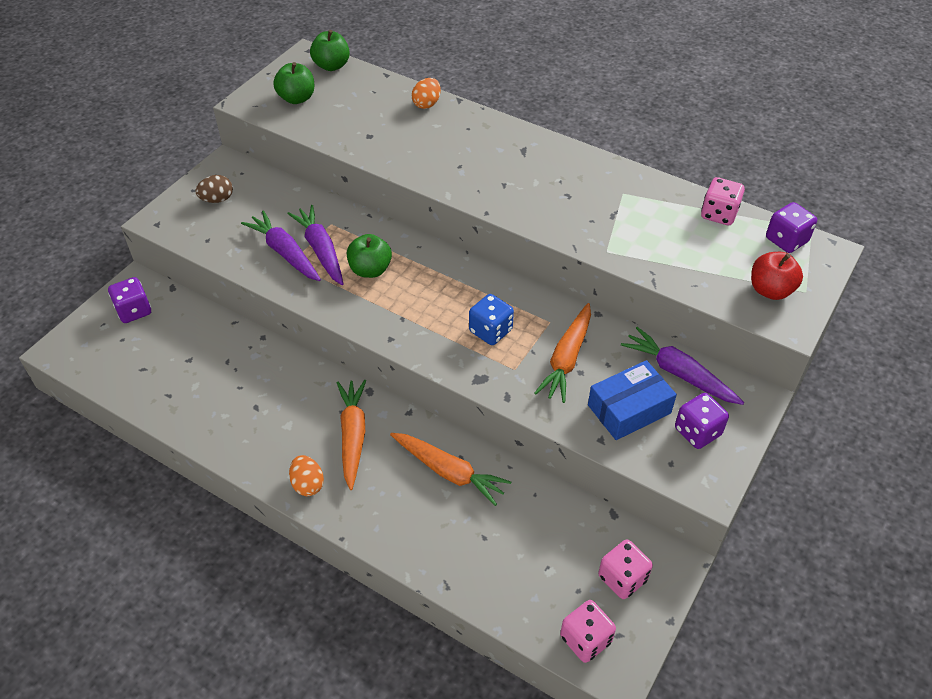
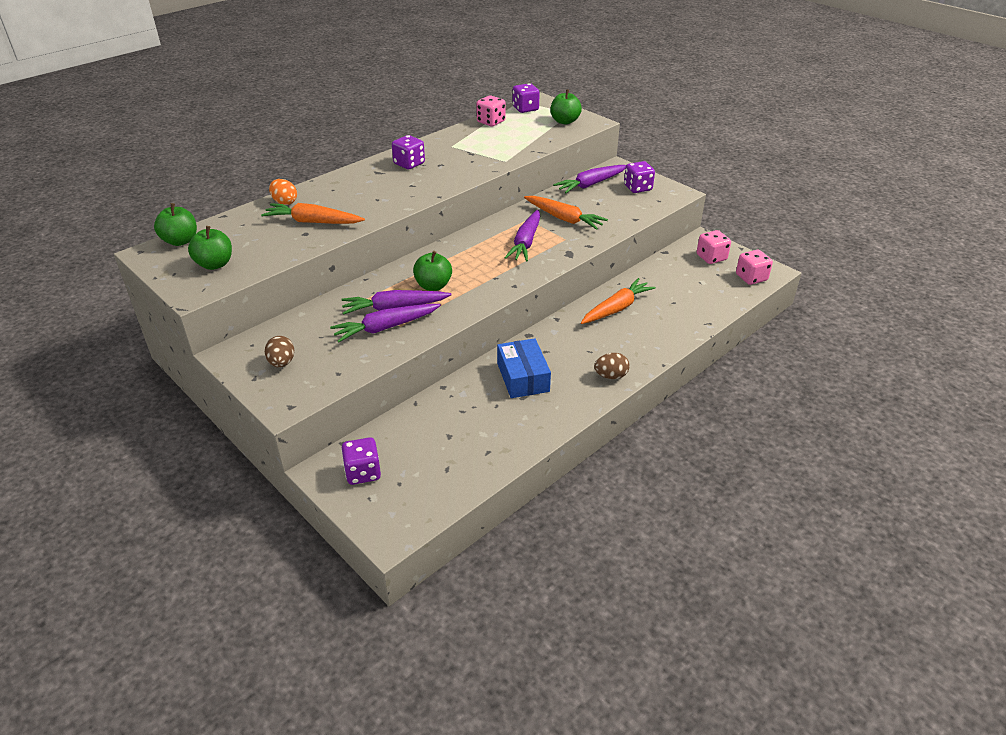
camera: 75 degrees left, 10 degrees down
orange egg [289,455,324,496] -> brown egg [594,353,630,379]
orange carrot [337,380,366,490] -> orange carrot moved to [261,203,365,224]
blue dice [469,294,514,345] -> purple carrot [505,209,540,262]
blue box [588,360,677,440] -> blue box moved to [497,338,551,398]
red apple [751,252,803,300] -> green apple [550,89,582,124]
none -> purple dice [392,135,425,169]

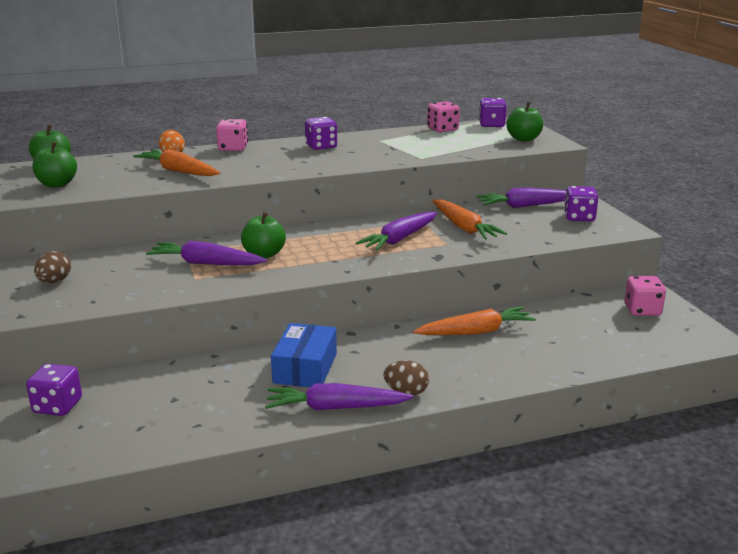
camera: 25 degrees right, 15 degrees down
purple carrot [330,304,441,343] -> purple carrot moved to [265,383,413,410]
pink dice [736,250,773,285] -> pink dice moved to [216,119,248,151]

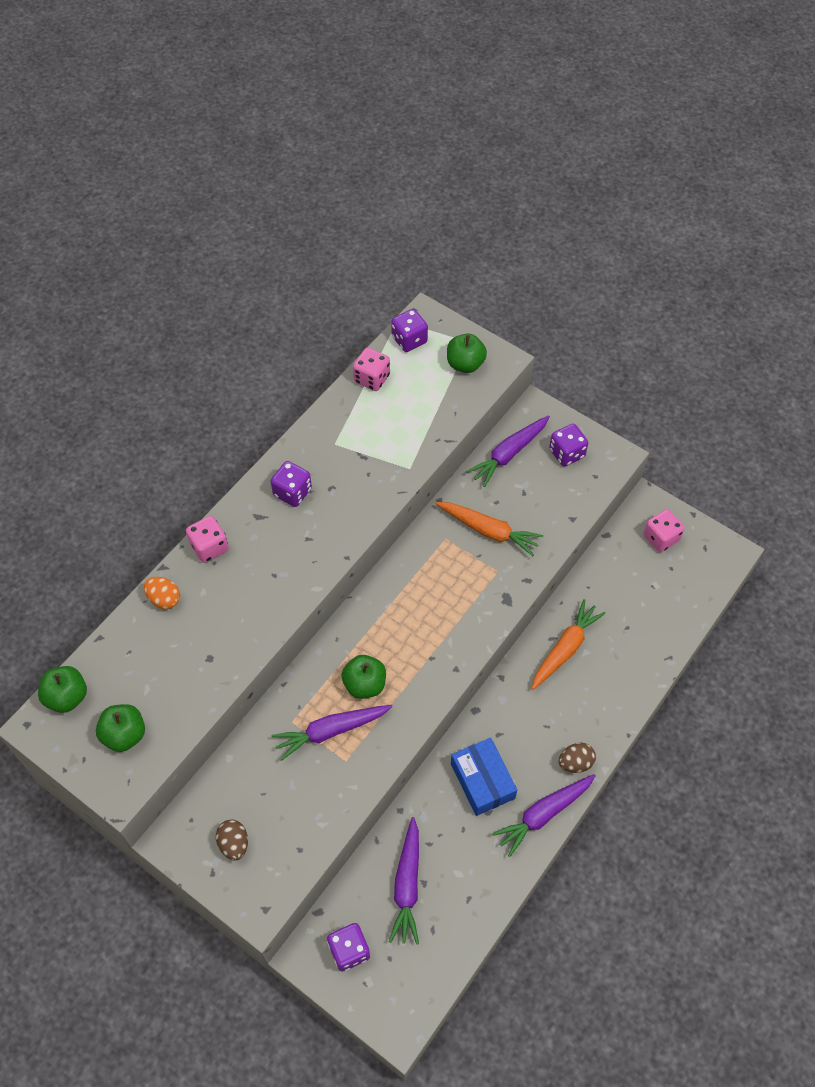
camera: 35 degrees left, 35 degrees up
orange carrot [133,149,220,176] -> none
purple carrot [356,212,437,251] -> purple carrot moved to [389,817,419,945]

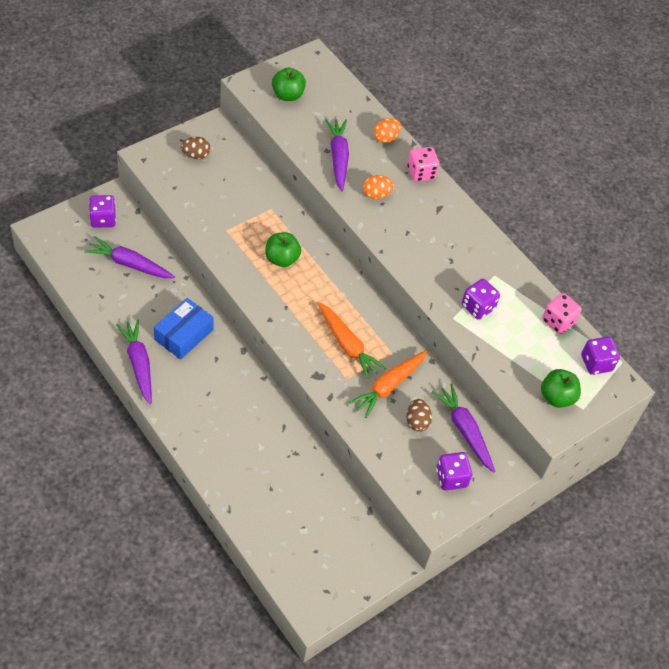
camera: 100 degrees right, 5 degrees down
green apple [38,666,87,713] -> none
purple dice [271,461,312,507] -> purple dice moved to [462,279,500,320]
purple carrot [271,705,392,761] -> purple carrot moved to [325,119,349,191]
blue box [451,738,517,816] -> blue box turned 45 degrees counterclockwise [154,298,214,360]
orange carrot [532,599,606,690] -> orange carrot moved to [318,302,386,380]
brown egg [559,743,596,773] -> brown egg moved to [406,399,432,432]
pink dice [644,509,685,552] -> none
none -> orange egg [363,175,394,199]

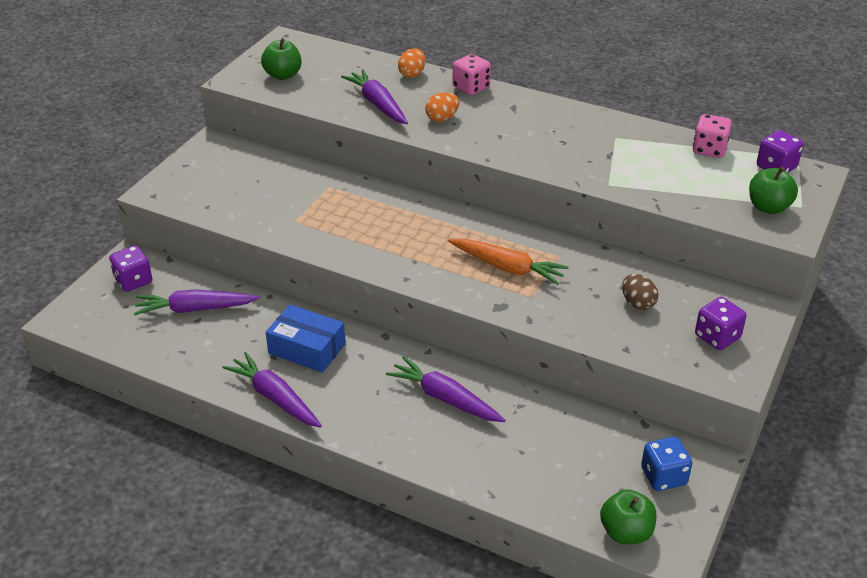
camera: 20 degrees left, 15 degrees down
blue box [154,298,214,360] -> blue box turned 75 degrees counterclockwise [266,304,346,373]
brown egg [181,137,211,159] -> none
green apple [265,232,301,267] -> green apple moved to [600,489,657,544]
orange carrot [349,350,427,418] -> none
purple carrot [432,383,495,472] -> purple carrot moved to [386,356,505,422]
purple dice [462,279,500,320] -> none
none -> blue dice [641,437,692,491]

